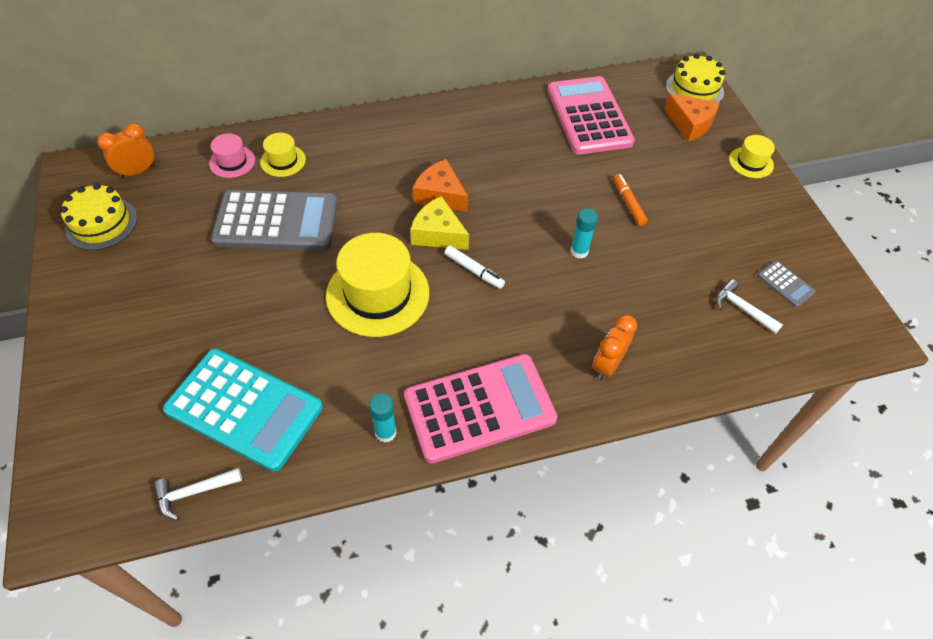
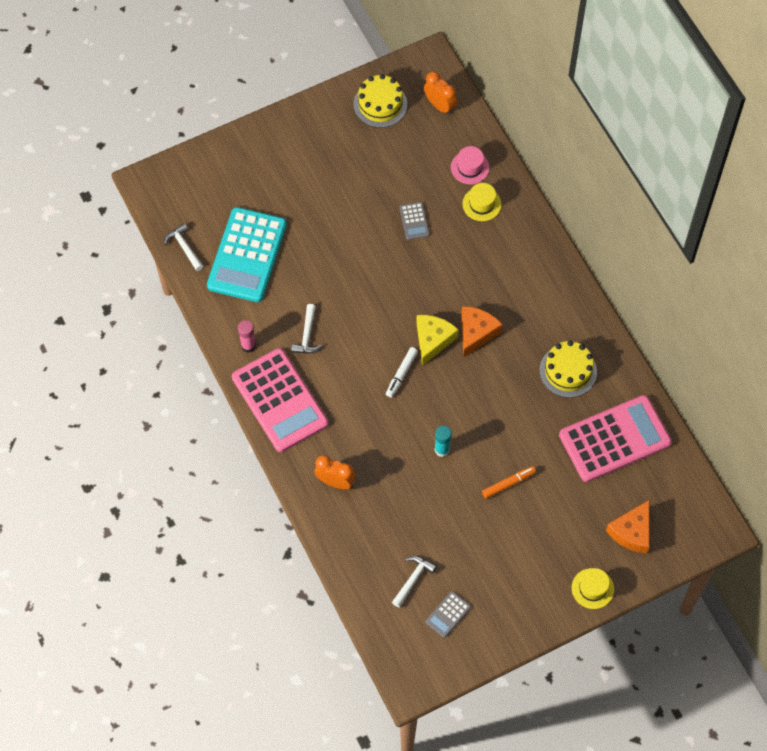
camera: 80 degrees right, 10 degrees up
grey calculator [211,190,338,250] -> grey calculator [399,202,430,240], size x0.42
yellow hat [326,233,429,337] -> none
turquoise glue stick [369,393,397,443] -> pink glue stick [238,320,256,353]
yellow cake [666,54,725,102] -> yellow cake moved to [540,340,597,398]
none -> white hammer [291,304,322,354]

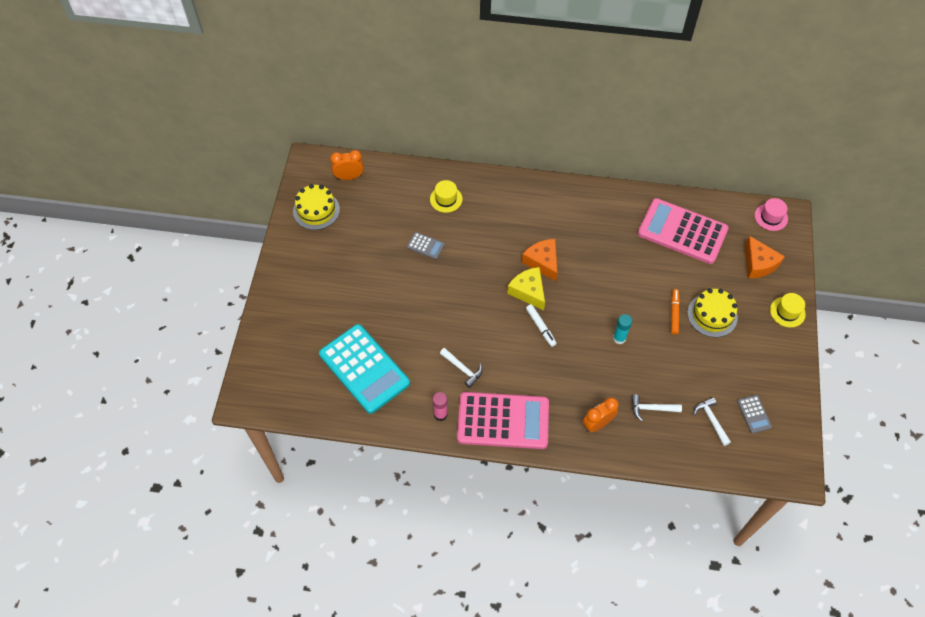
camera: 55 degrees left, 5 degrees down
white hammer [164,223,203,271] -> white hammer moved to [631,395,682,421]
pink hat [451,146,489,184] -> pink hat moved to [755,198,788,231]
yellow cake [540,340,597,398] -> yellow cake moved to [687,288,738,337]
pink calculator [559,395,672,482] -> pink calculator turned 75 degrees counterclockwise [638,198,729,264]

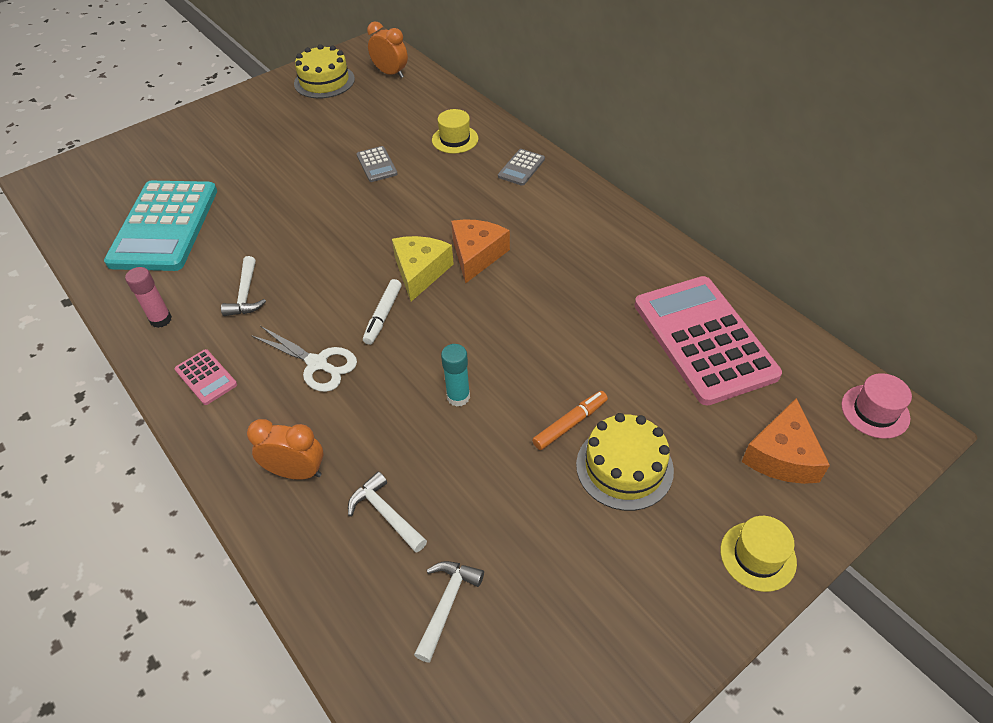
camera: 45 degrees right, 10 degrees down
pink calculator [457,392,549,449] -> pink calculator [175,349,237,405], size x0.42
grey calculator [737,395,772,434] -> grey calculator moved to [498,149,545,186]
none -> white scissors [251,326,357,392]

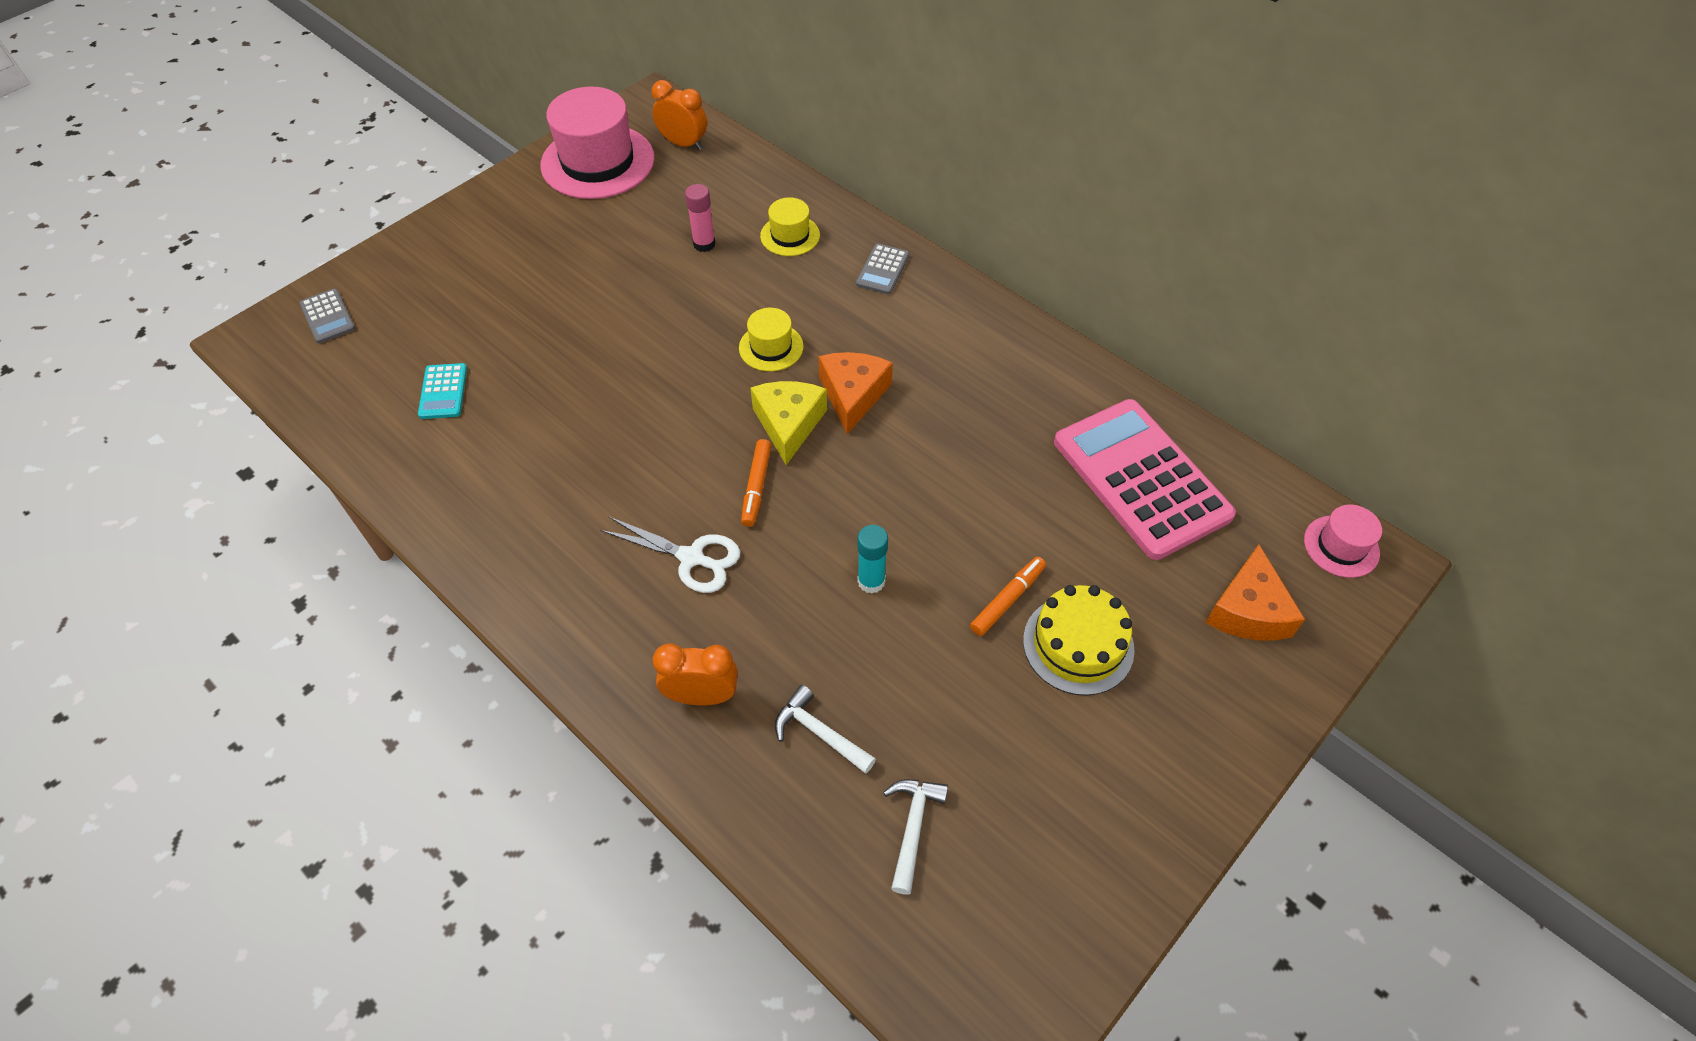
camera: 10 degrees left, 5 degrees up
turquoise calculator [104,181,217,271] -> turquoise calculator [418,363,467,419], size x0.42
pink glue stick [125,267,172,328] -> pink glue stick moved to [685,184,716,252]
pink calculator [175,349,237,405] -> none
white hammer [221,256,266,316] -> none
yellow cake [294,44,355,98] -> pink hat [540,87,655,199]
grey calculator [357,146,398,182] -> grey calculator moved to [299,289,355,343]
white marker [363,279,402,345] -> orange marker [741,439,772,527]
yellow hat [720,516,797,592] -> yellow hat moved to [739,308,804,371]

